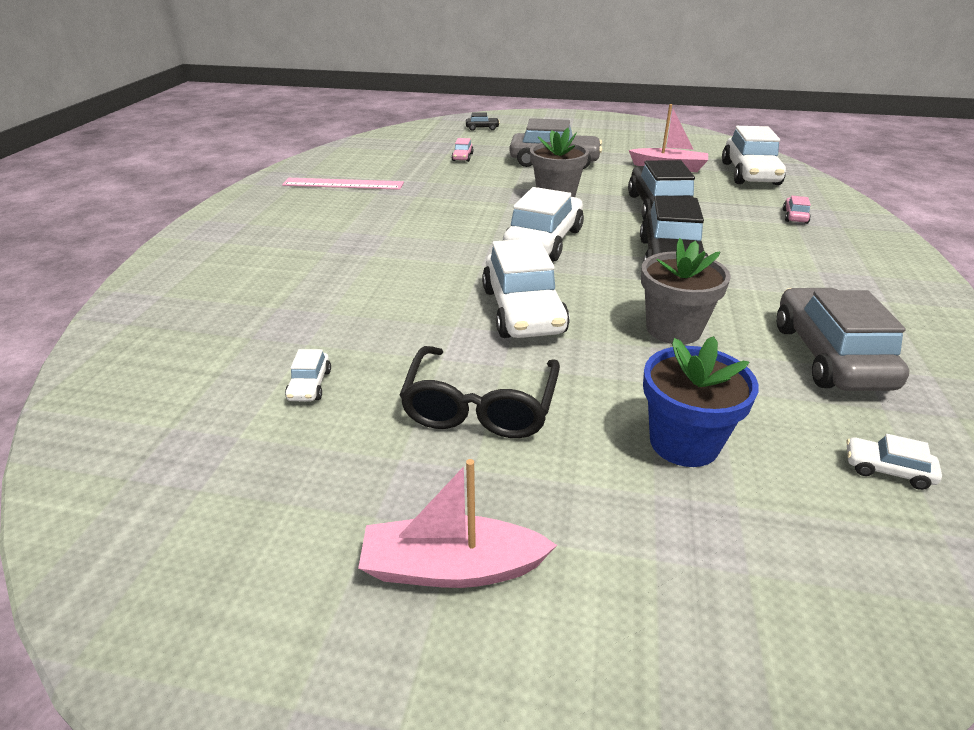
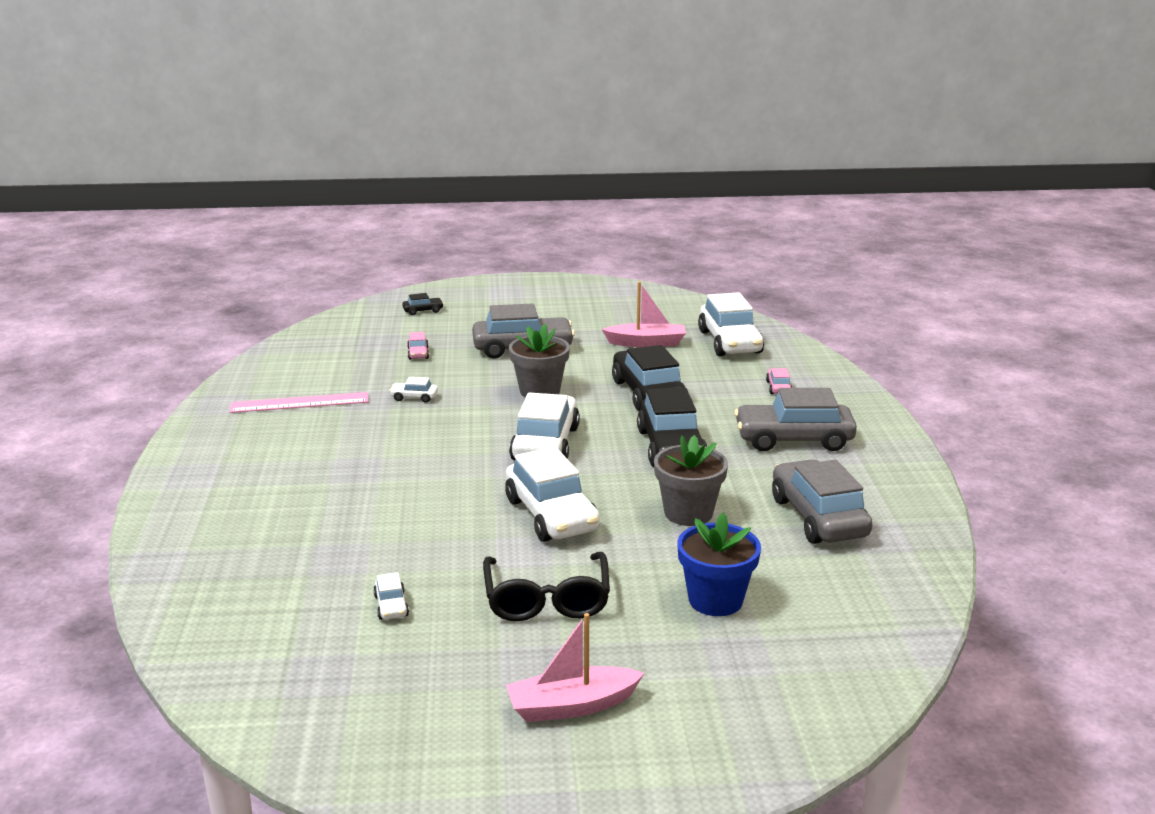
camera: 15 degrees left, 10 degrees down
white car [846,434,942,490] -> white car moved to [389,377,438,403]
none -> grey car [734,388,857,451]

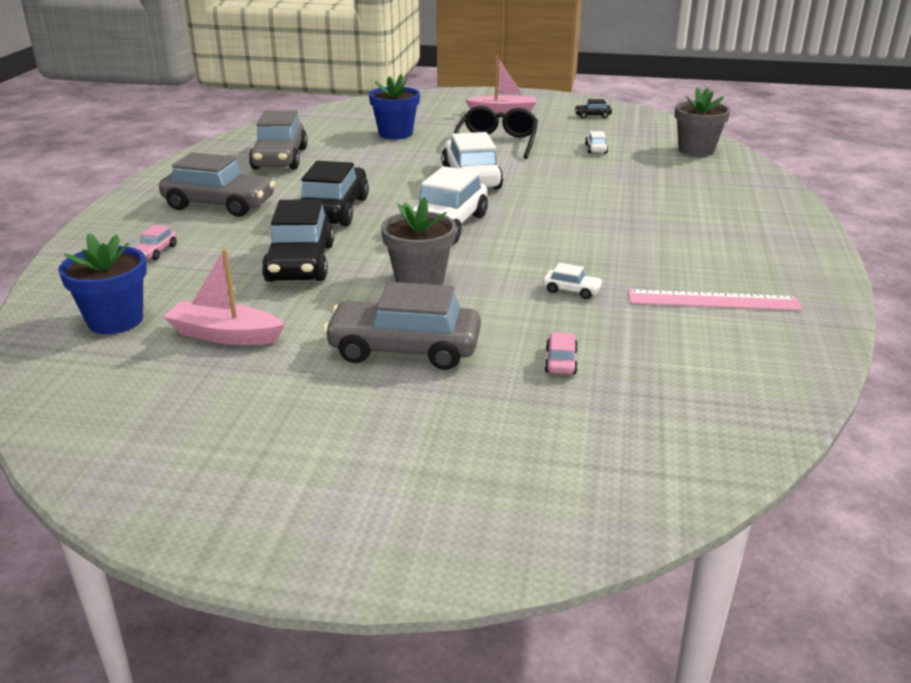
camera: 165 degrees left, 5 degrees up
black car [402,293,444,315] -> black car moved to [574,99,612,118]
grey flower pot [654,435,728,526] -> grey flower pot moved to [675,87,731,156]
white car [698,292,764,356] -> blue flower pot [58,233,147,334]

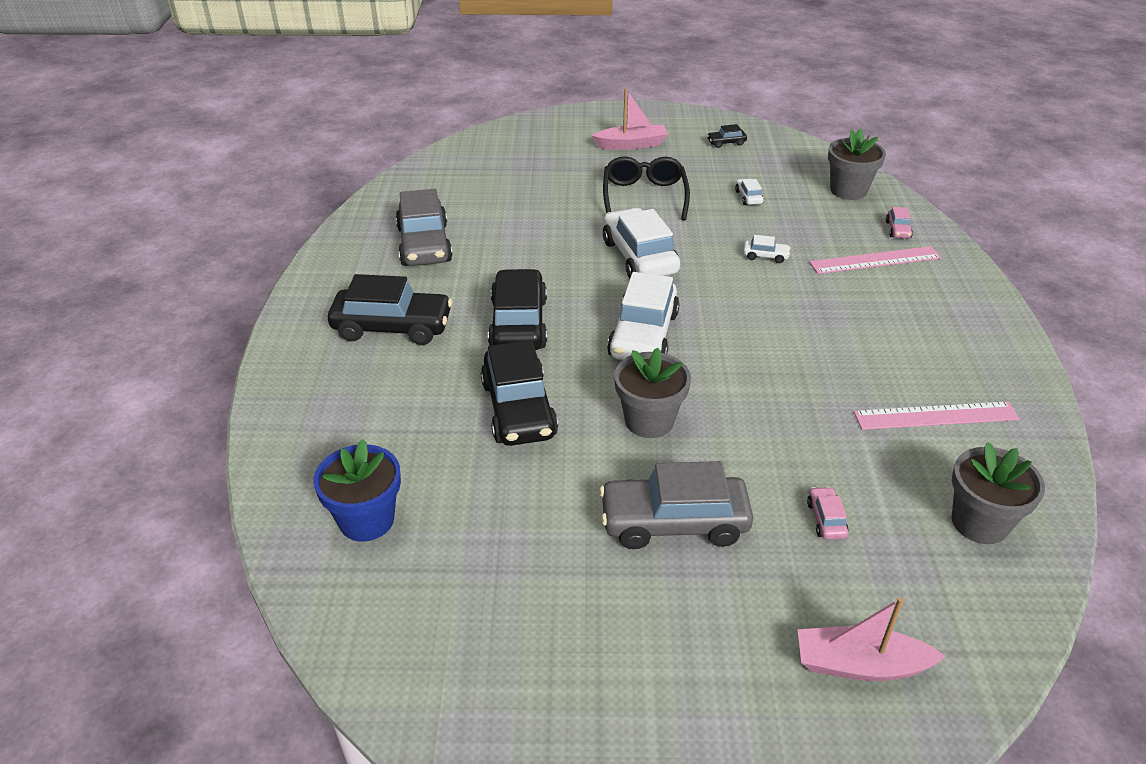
camera: 10 degrees left, 10 degrees up
pink car [134,225,177,260] -> pink car moved to [886,207,913,238]
grey car [159,152,275,217] -> black car [328,274,452,345]
pink boat [163,249,285,345] -> pink boat moved to [798,597,945,681]
blue flower pot [369,74,420,139] -> none
white car [543,263,603,299] -> white car moved to [743,235,791,263]
none -> pink ruler [809,246,941,274]
none -> grey flower pot [952,442,1045,544]

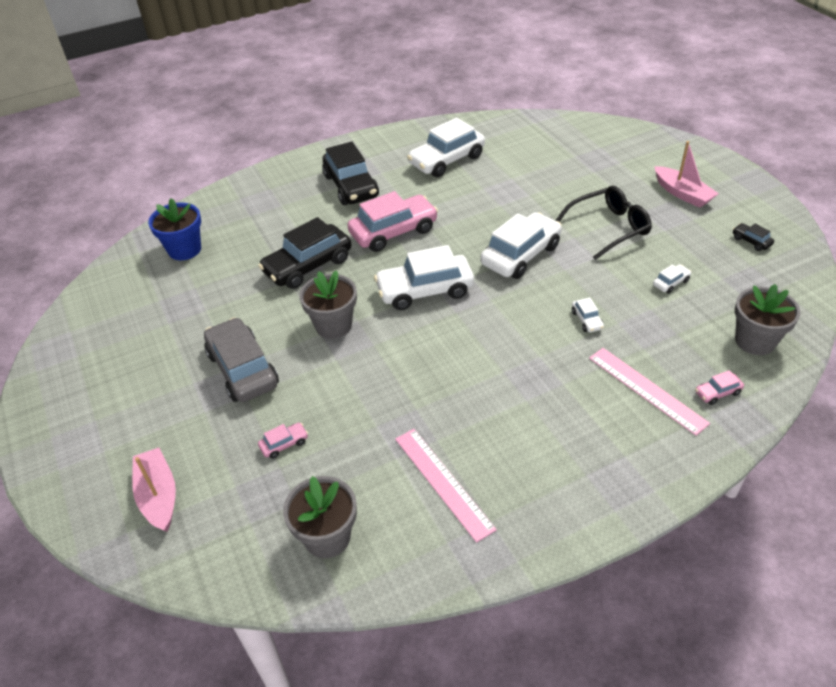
camera: 65 degrees right, 5 degrees up
grey car [396,189,453,266] -> white car [407,118,485,177]
black car [488,269,547,350] -> pink car [348,191,438,252]

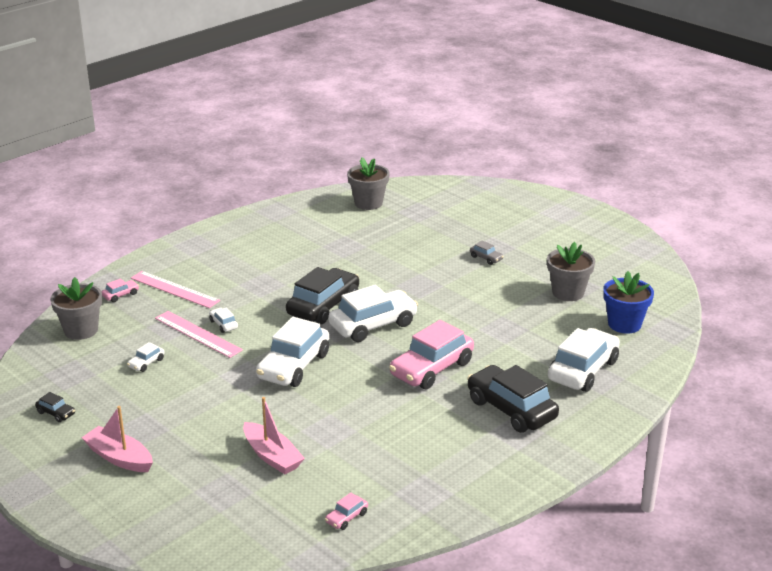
camera: 160 degrees right, 15 degrees down
pink boat [132,448,176,532] -> pink boat moved to [243,397,305,474]
grey car [204,317,279,402] -> grey car [470,240,504,265], size x0.43
black car [258,217,351,289] -> black car moved to [286,267,359,324]
pink car [258,422,308,459] -> pink car moved to [325,493,368,530]
grey flower pot [299,270,357,339] -> grey flower pot moved to [547,242,595,301]
pink ruler [395,429,497,543] -> pink ruler moved to [155,311,243,358]
white car [407,118,485,177] -> white car moved to [548,328,620,392]
black glasses [555,186,652,260] -> none

